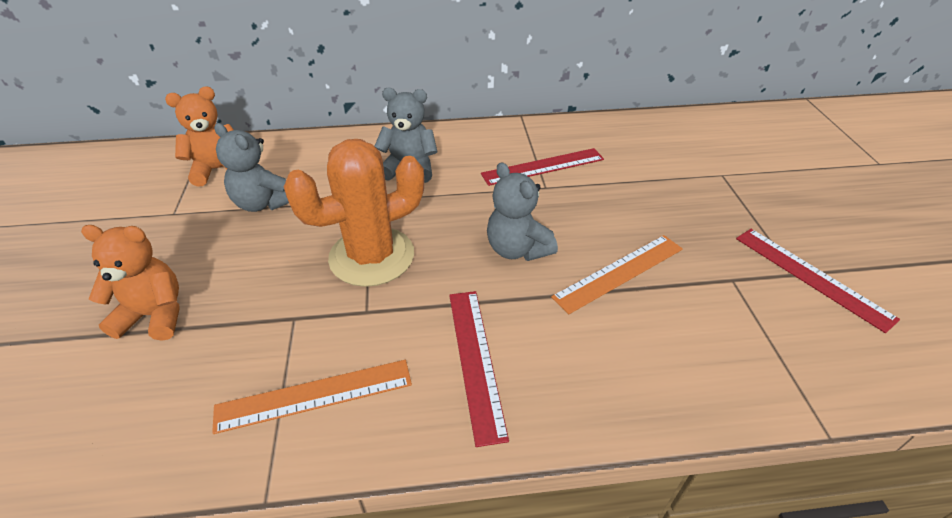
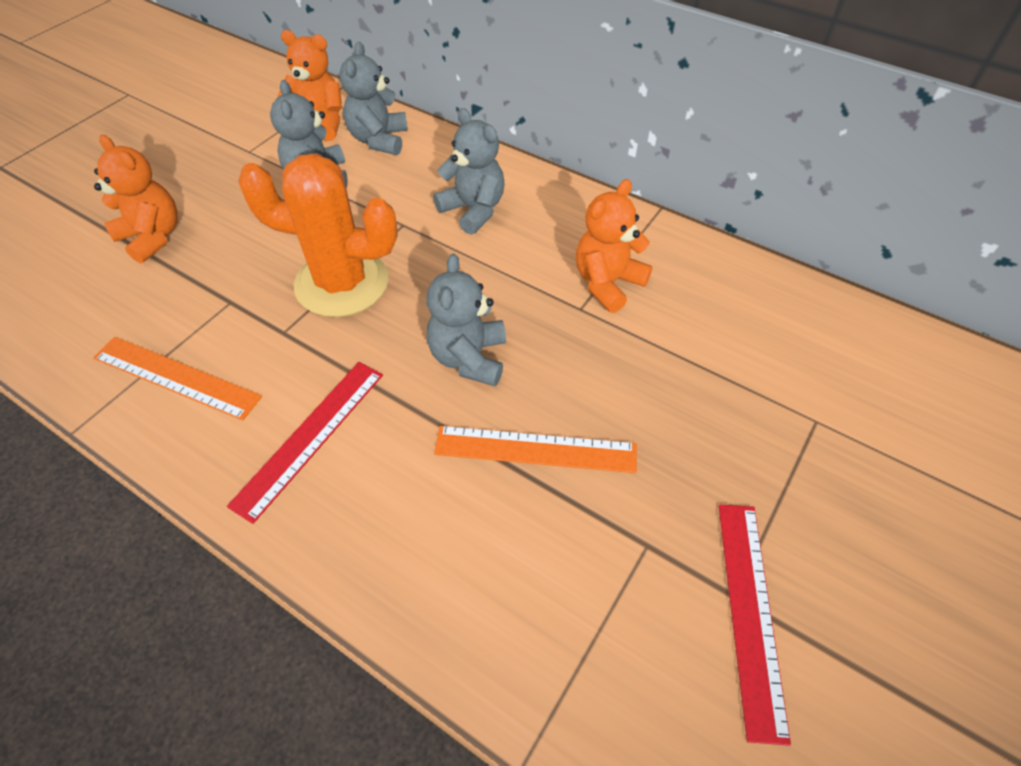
camera: 40 degrees right, 10 degrees up
red ruler [481,148,604,186] -> orange teddy bear [576,179,653,313]
none -> grey teddy bear [339,42,408,155]

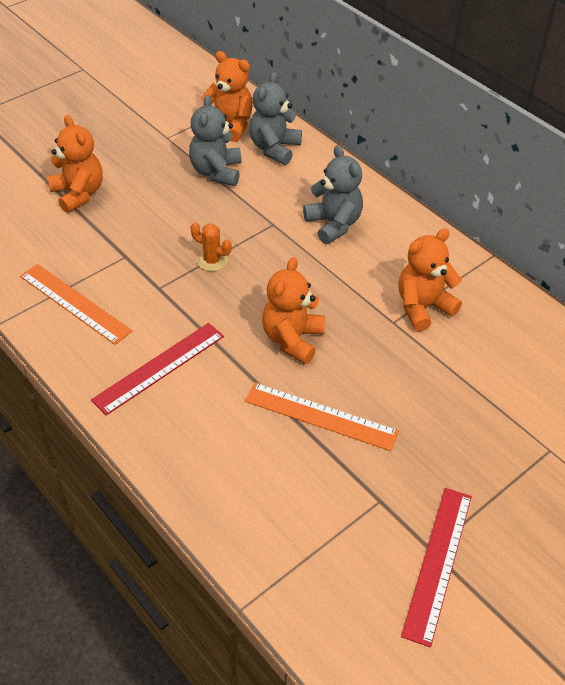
camera: 15 degrees right, 5 degrees down
orange cactus [238,154,398,317] -> orange cactus [190,222,232,271], size x0.41
grey teddy bear [427,254,506,386] -> orange teddy bear [262,257,325,364]

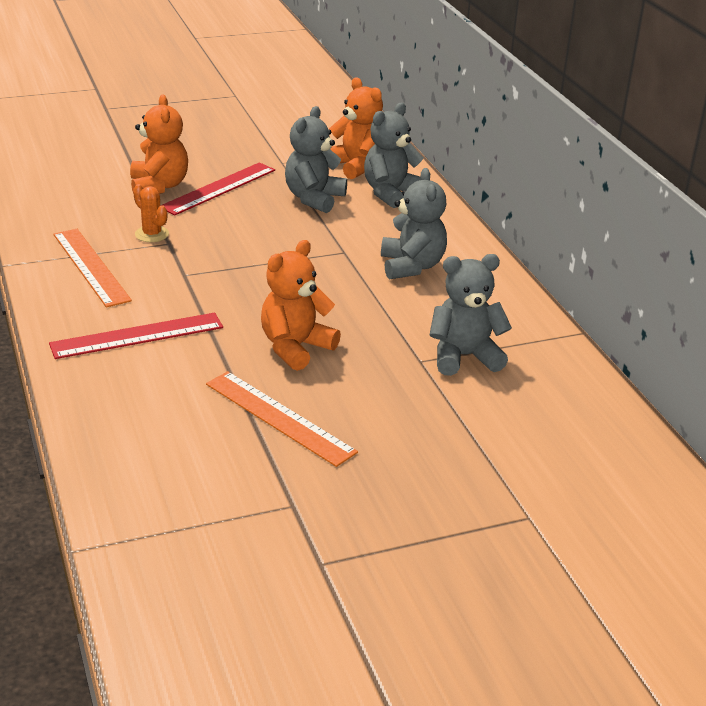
camera: 20 degrees right, 15 degrees down
orange cactus [190,222,232,271] -> orange cactus moved to [133,184,169,242]
orange teddy bear [398,228,462,331] -> grey teddy bear [430,254,512,376]
red ruler [401,488,472,647] -> red ruler moved to [160,162,275,215]

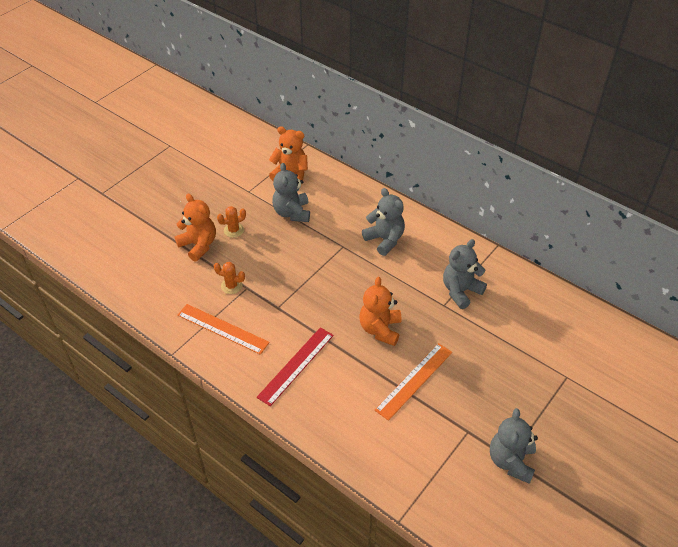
camera: 30 degrees left, 15 degrees up
red ruler [160,162,275,215] -> orange cactus [217,206,246,238]
orange ruler [206,371,358,467] -> orange ruler turned 60 degrees counterclockwise [375,343,452,421]
grey teddy bear [364,103,423,208] -> grey teddy bear moved to [490,408,538,484]

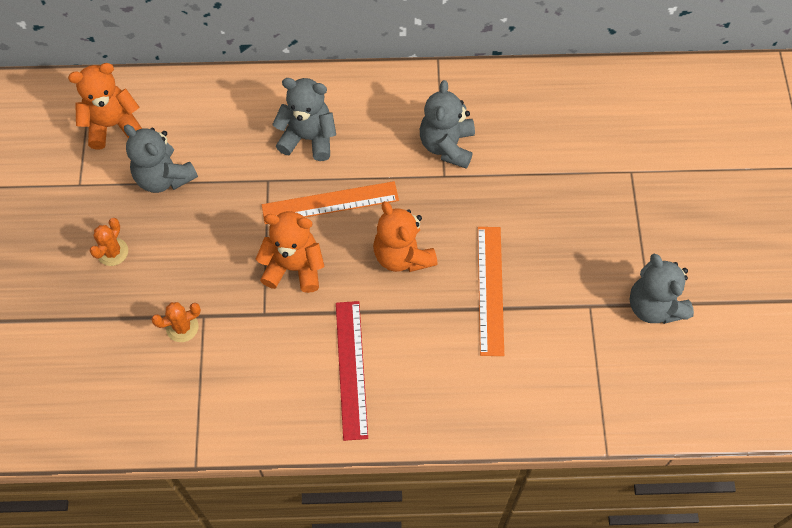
camera: 40 degrees left, 15 degrees up
orange teddy bear [175,194,216,261] -> orange teddy bear moved to [256,211,324,293]
orange ruler [177,304,270,355] -> orange ruler moved to [262,181,399,224]

